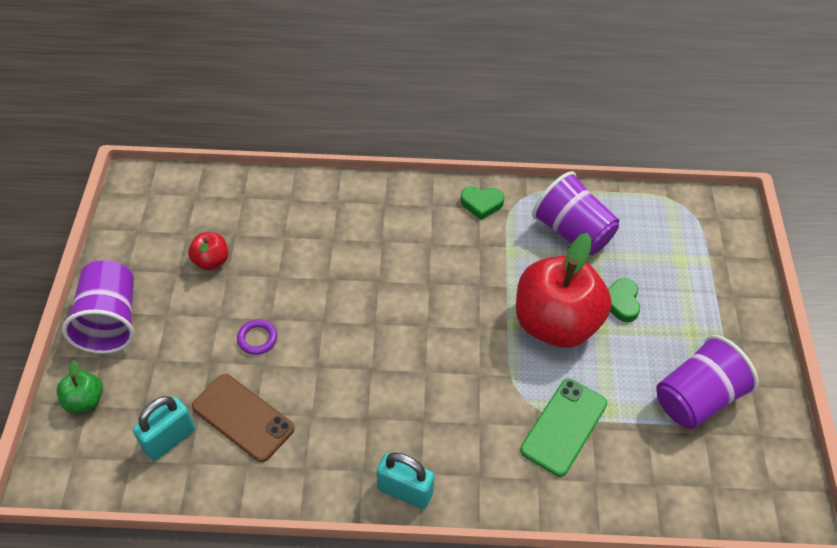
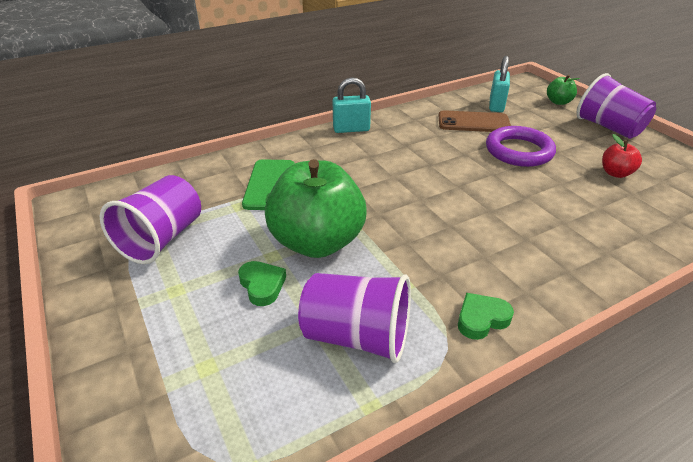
camera: 150 degrees right, 15 degrees down
purple ring [237,319,277,355] -> purple ring [486,126,556,167], size x2.10
red apple [516,233,612,348] -> green apple [265,159,366,258]

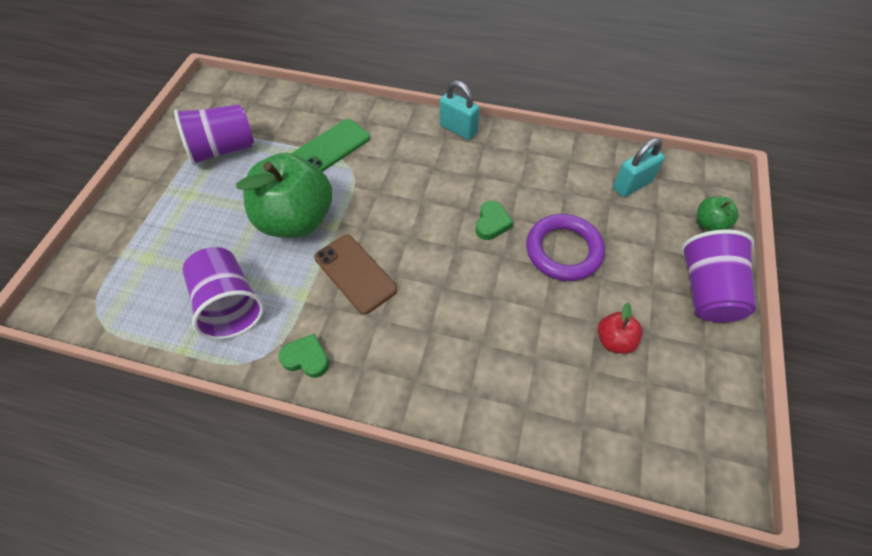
camera: 45 degrees right, 20 degrees up
green heart [238,261,286,306] -> green heart moved to [476,201,513,240]
brown phone [439,110,511,132] -> brown phone moved to [314,234,398,315]

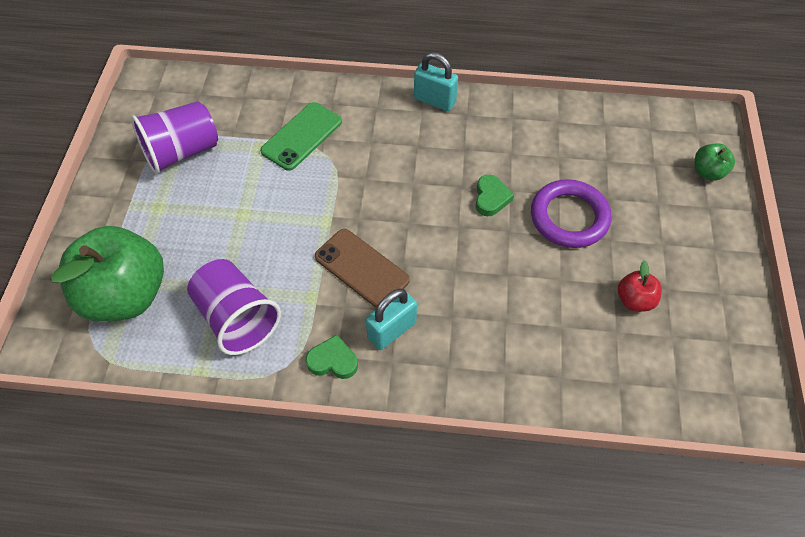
camera: 10 degrees left, 0 degrees up
green apple [236,153,332,238] -> green apple moved to [51,226,164,322]
turquoise padlock [613,138,665,197] -> turquoise padlock moved to [366,288,417,350]
purple cup [681,229,756,322] -> none

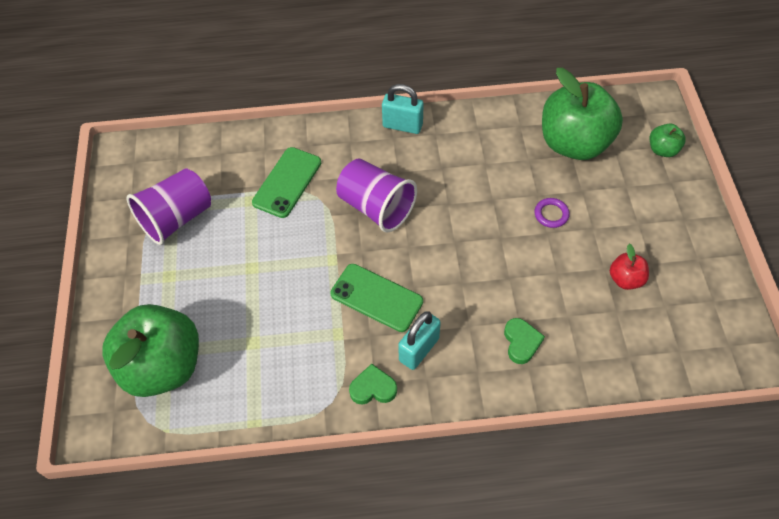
camera: 10 degrees left, 0 degrees up
purple cup [187,259,281,355] -> purple cup moved to [336,158,417,232]
brown phone [315,229,410,308] -> green phone [330,264,423,332]
green heart [476,175,514,216] -> green heart moved to [504,318,545,364]
purple ring [531,179,611,248] -> purple ring [534,198,570,228], size x0.48
none -> green apple [542,68,623,160]

